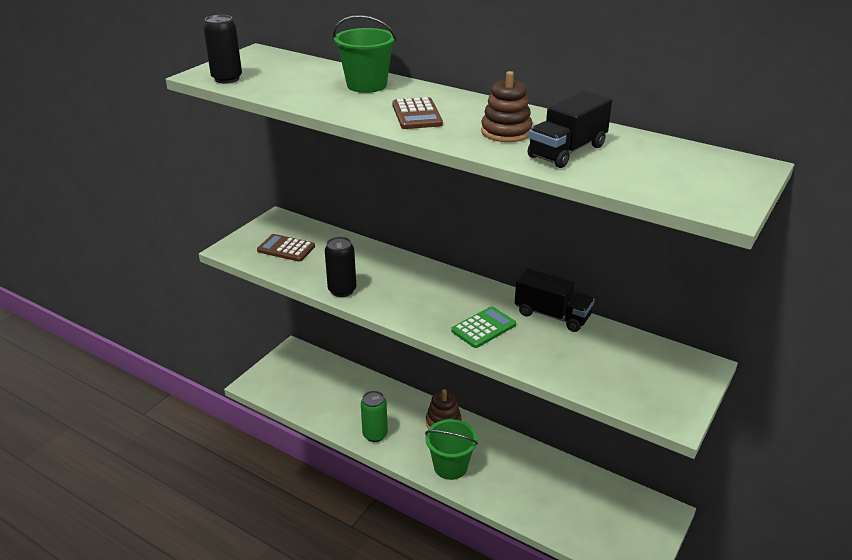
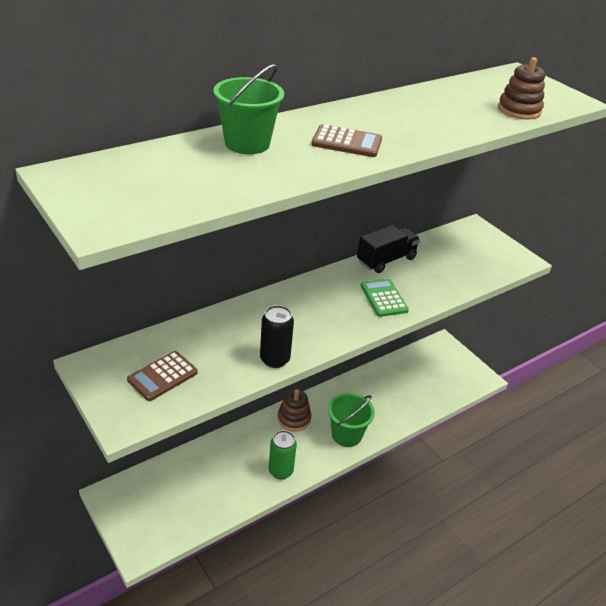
camera: 70 degrees left, 5 degrees up
black can [203,15,242,83] -> none
brown stacking toy [481,71,533,142] -> brown stacking toy moved to [498,57,545,120]
black truck [528,91,612,168] -> none

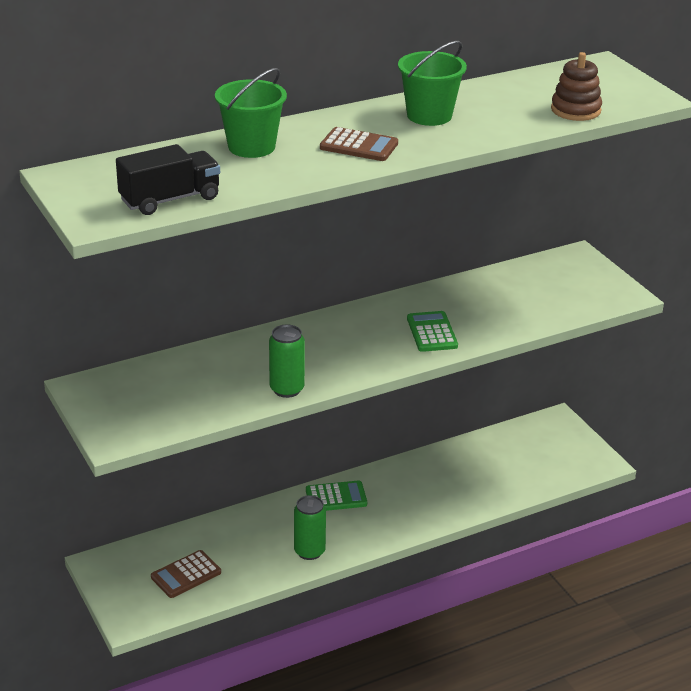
camera: 10 degrees right, 5 degrees down
brown calculator [127,351,198,401] -> brown calculator moved to [151,550,221,598]
black can [260,305,294,368] -> green can [269,324,305,398]
brown stacking toy [277,389,311,432] -> green calculator [306,480,367,511]
green bucket [328,393,375,447] -> green bucket moved to [398,41,467,126]
black truck [357,225,420,273] -> black truck moved to [116,144,220,215]

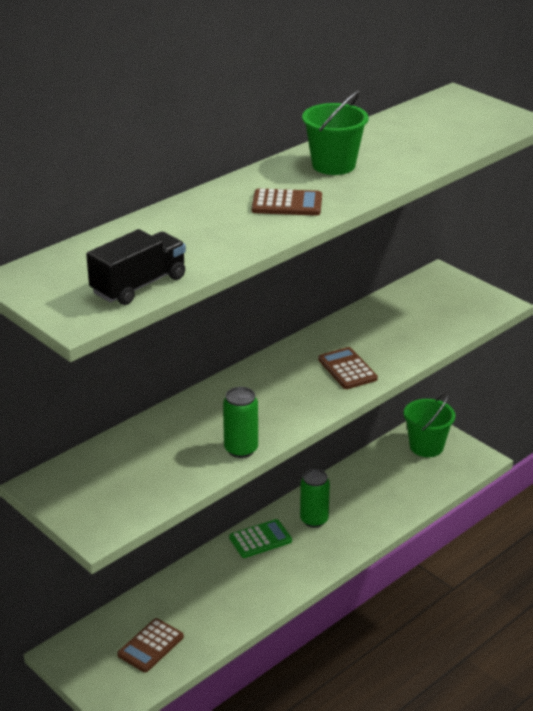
camera: 15 degrees left, 0 degrees up
green bucket [215,68,287,158] -> green bucket moved to [404,393,455,457]
green can [294,495,326,560] -> green can moved to [300,469,330,528]
green calculator [407,311,458,352] -> brown calculator [318,347,378,389]
brown stacking toy [551,52,602,121] -> none

